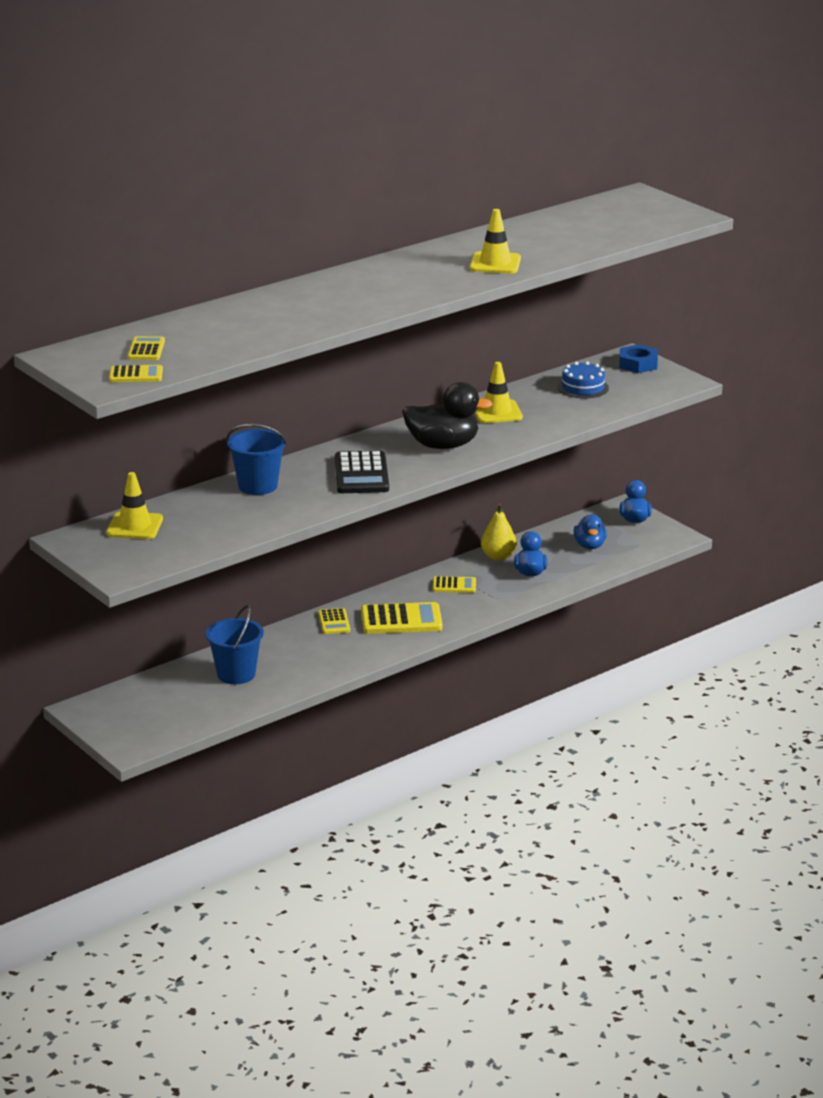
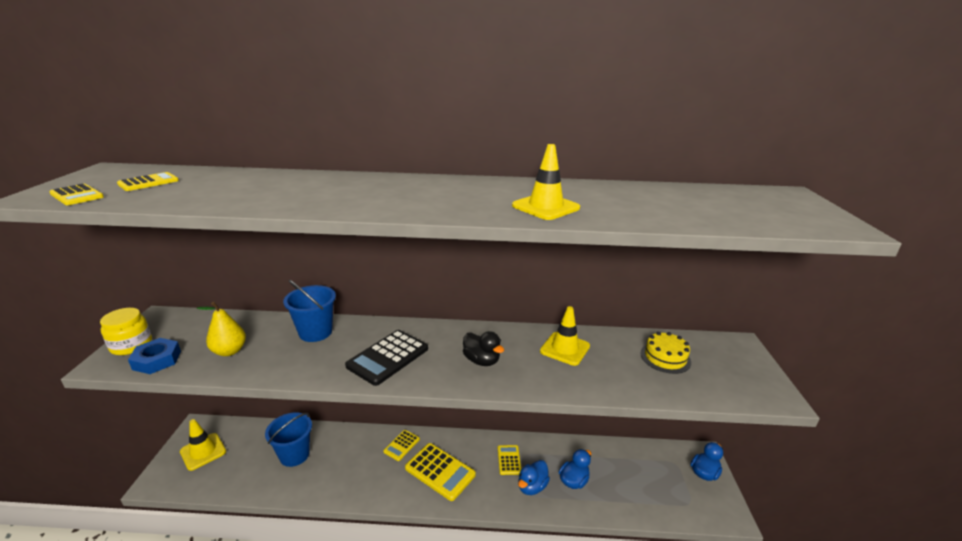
camera: 40 degrees right, 0 degrees up
yellow traffic cone [106,472,163,539] -> yellow traffic cone moved to [180,419,226,471]
black duck [402,382,493,449] -> black duck [463,331,504,366], size x0.62
yellow calculator [432,576,476,593] -> yellow calculator turned 135 degrees counterclockwise [498,445,521,475]
yellow pear [481,503,517,561] -> yellow pear moved to [197,302,246,356]
blue cake [558,361,609,398] -> yellow cake [640,332,691,374]
blue duck [573,515,607,549] -> blue duck moved to [518,460,550,495]
blue nut [619,344,658,373] -> blue nut moved to [128,338,181,374]
none -> yellow jar [100,308,152,355]

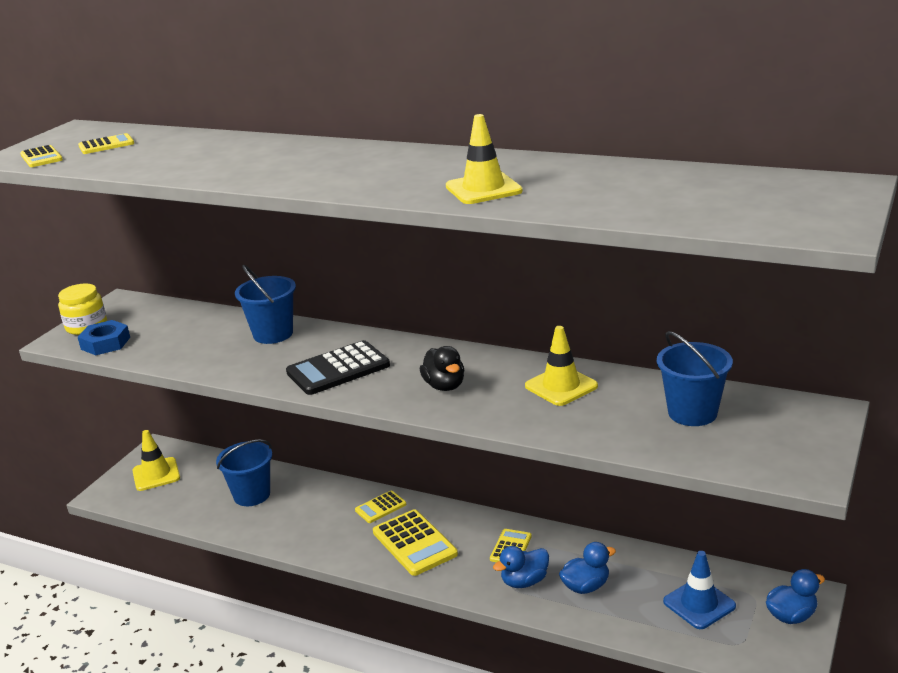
camera: 25 degrees right, 0 degrees up
yellow pear [197,302,246,356] -> none
yellow cake [640,332,691,374] -> blue bucket [657,331,733,426]
none -> blue traffic cone [663,551,736,629]

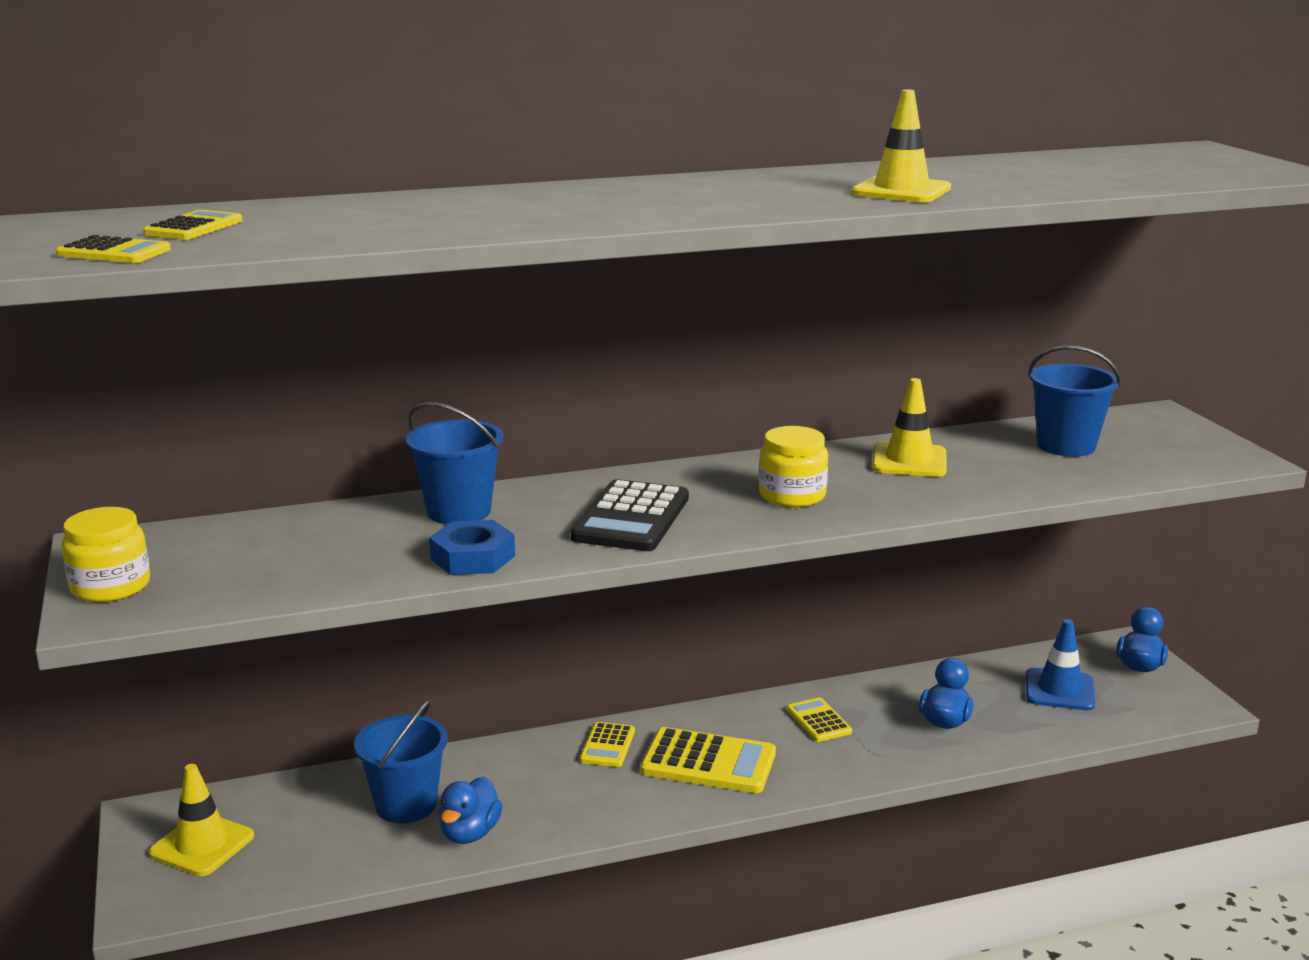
camera: 45 degrees left, 5 degrees down
blue nut [78,320,130,355] -> blue nut moved to [429,520,515,575]
black duck [420,346,464,391] -> yellow jar [759,426,828,507]
blue duck [493,546,549,588] -> blue duck moved to [439,777,502,844]

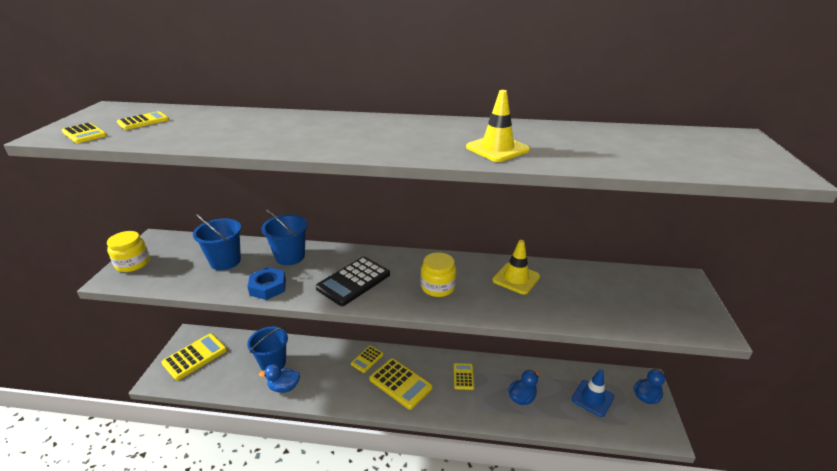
camera: 25 degrees right, 10 degrees up
yellow traffic cone [149,764,254,876] -> yellow calculator [162,333,227,381]
blue duck [439,777,502,844] -> blue duck turned 45 degrees clockwise [259,364,300,393]
blue bucket [1028,346,1121,457] -> blue bucket moved to [193,214,241,270]

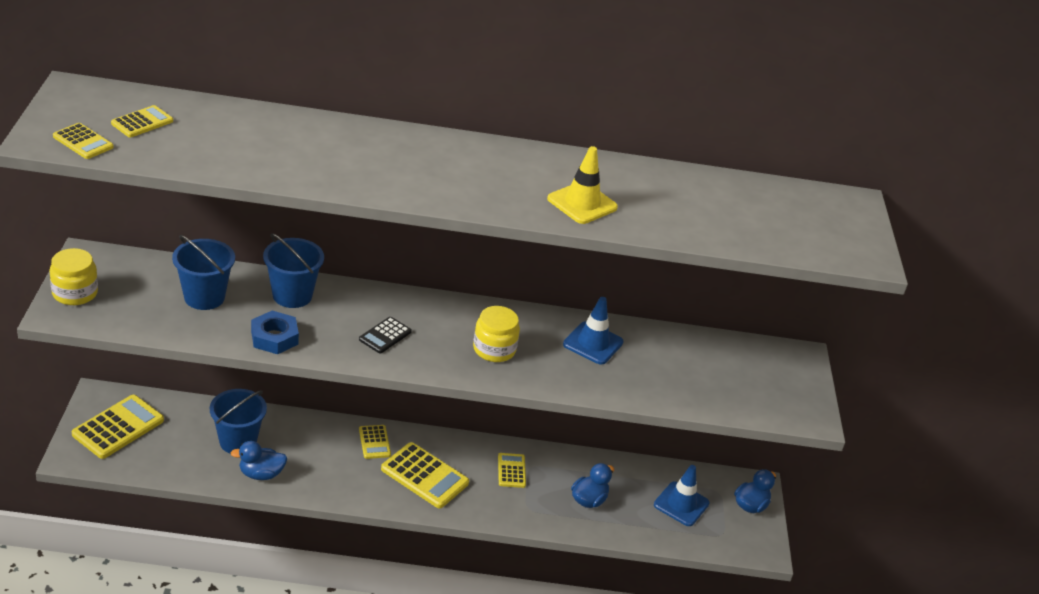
camera: 10 degrees left, 5 degrees up
black calculator [316,257,390,306] -> black calculator [359,317,412,353], size x0.56
yellow calculator [351,346,383,373] -> yellow calculator turned 45 degrees counterclockwise [359,425,391,459]
yellow traffic cone [492,240,540,295] -> blue traffic cone [563,297,624,365]

